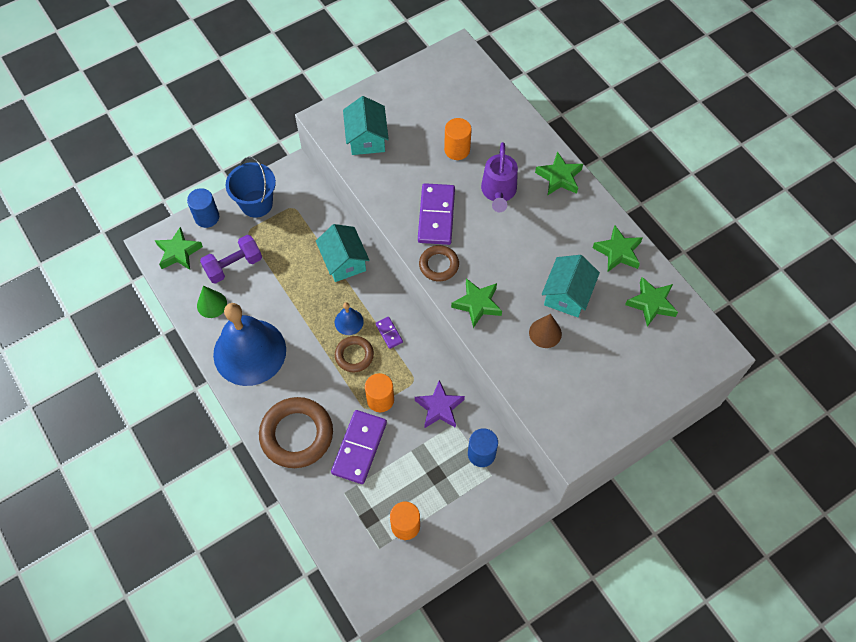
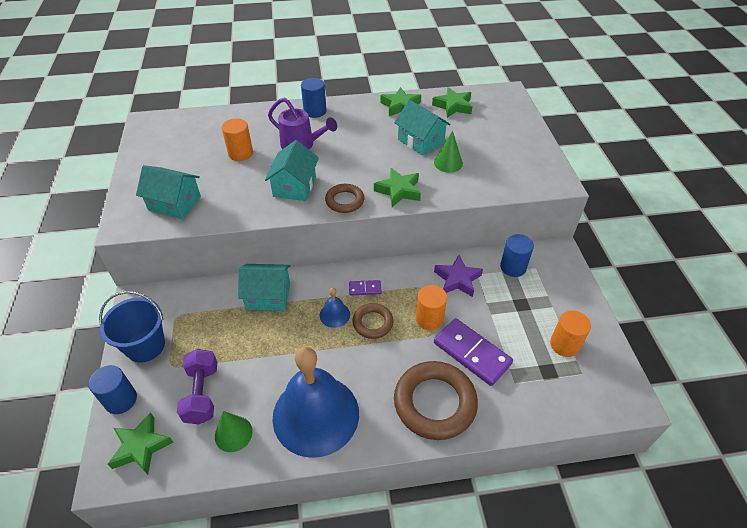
camera: 65 degrees left, 15 degrees down
purple domino [418,183,455,245] -> turquoise house [265,140,319,201]
brown cone [529,314,562,348] -> green cone [434,131,463,173]
green star [535,151,583,195] -> blue cylinder [301,78,326,118]

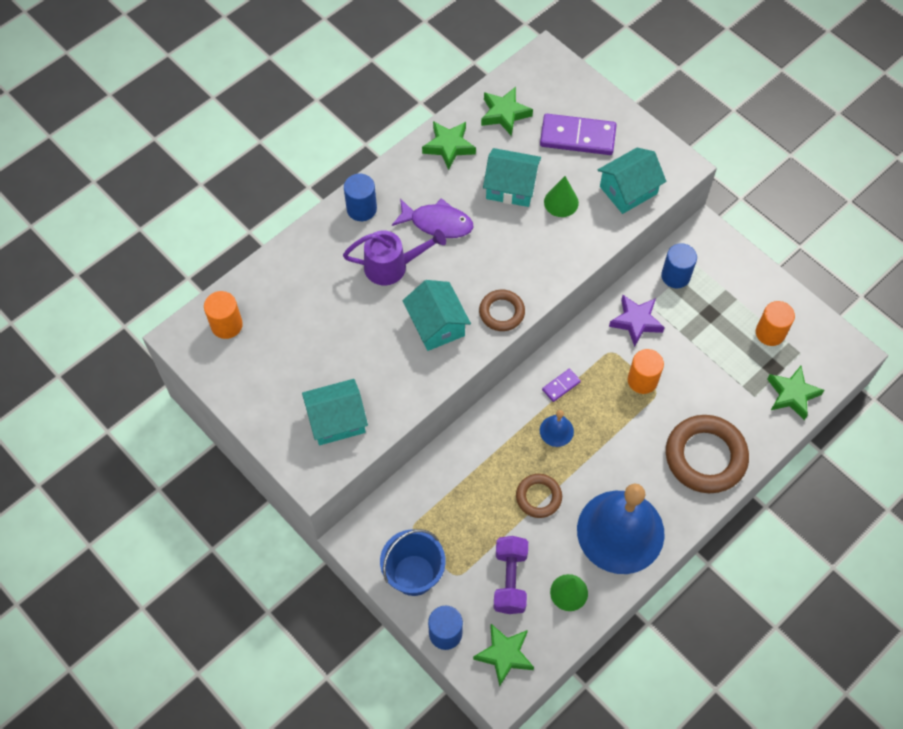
camera: 35 degrees left, 15 degrees up
purple dumbbell [177,349,217,424] -> purple dumbbell turned 45 degrees clockwise [494,536,528,614]
orange cylinder [222,118,253,161] -> orange cylinder moved to [204,291,243,339]
turquoise house [238,264,291,311] -> turquoise house moved to [598,147,666,214]
brown ring [352,303,394,339] -> brown ring moved to [516,474,562,518]
green star [374,168,421,207] -> green star moved to [767,366,824,420]
purple domino [434,318,513,386] -> purple domino moved to [540,114,616,155]
none -> purple fish [392,198,473,238]

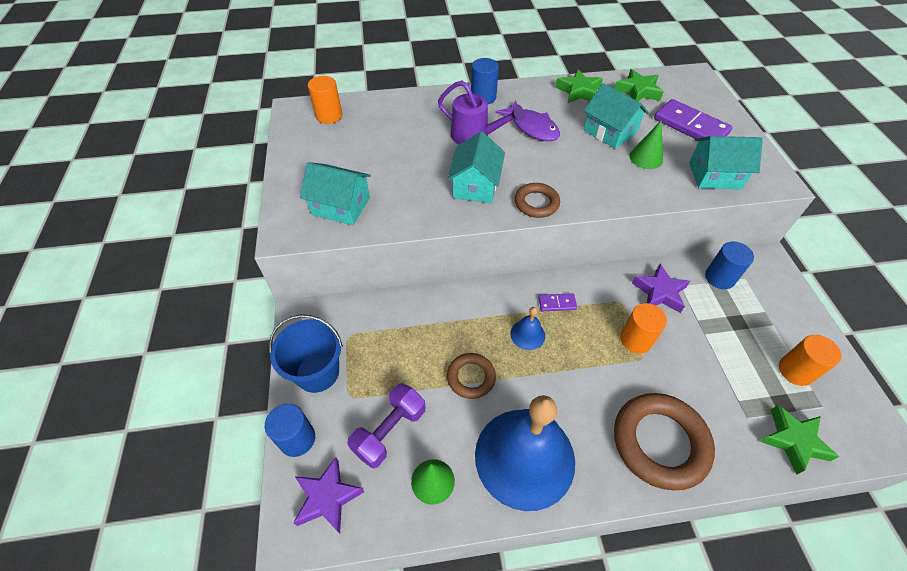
camera: 35 degrees right, 10 degrees down
green star [473,624,534,686] -> purple star [293,457,364,533]

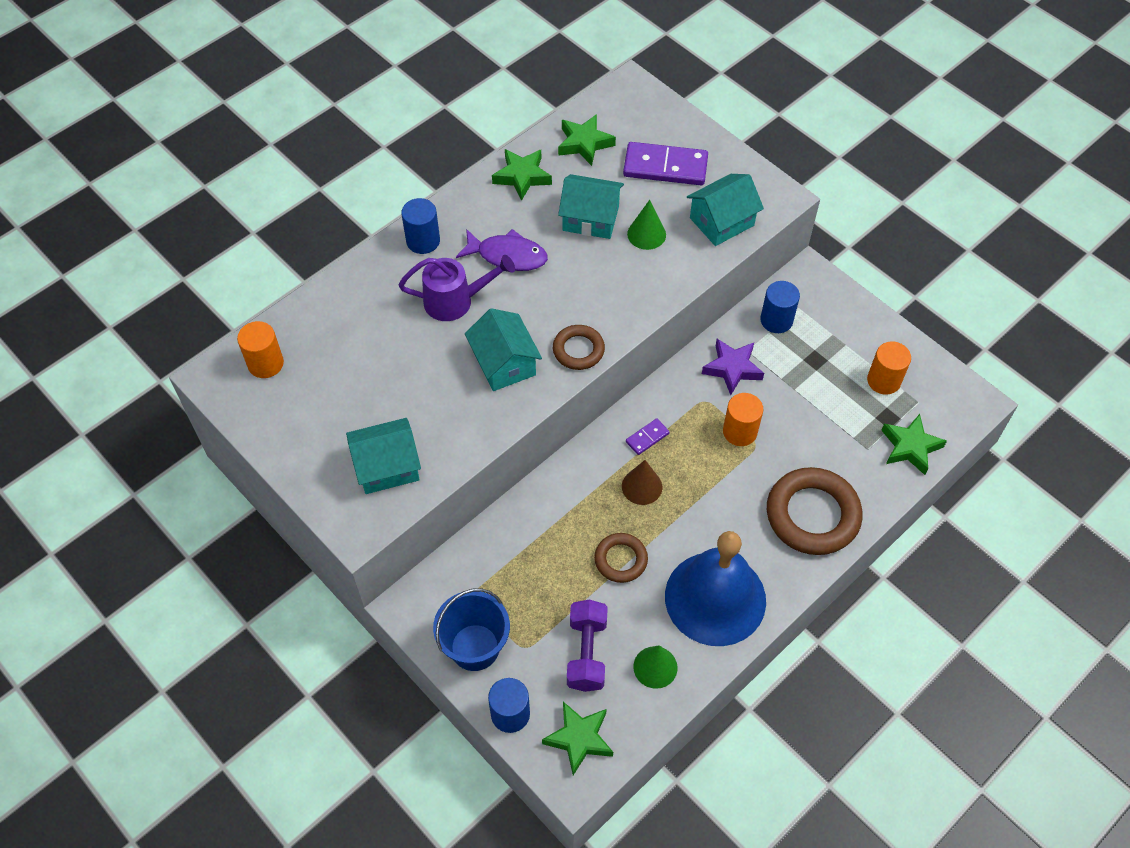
camera: 35 degrees left, 5 degrees up
purple star [293,457,364,533] -> green star [542,702,613,775]
blue bell [510,307,545,350] -> brown cone [622,460,662,505]

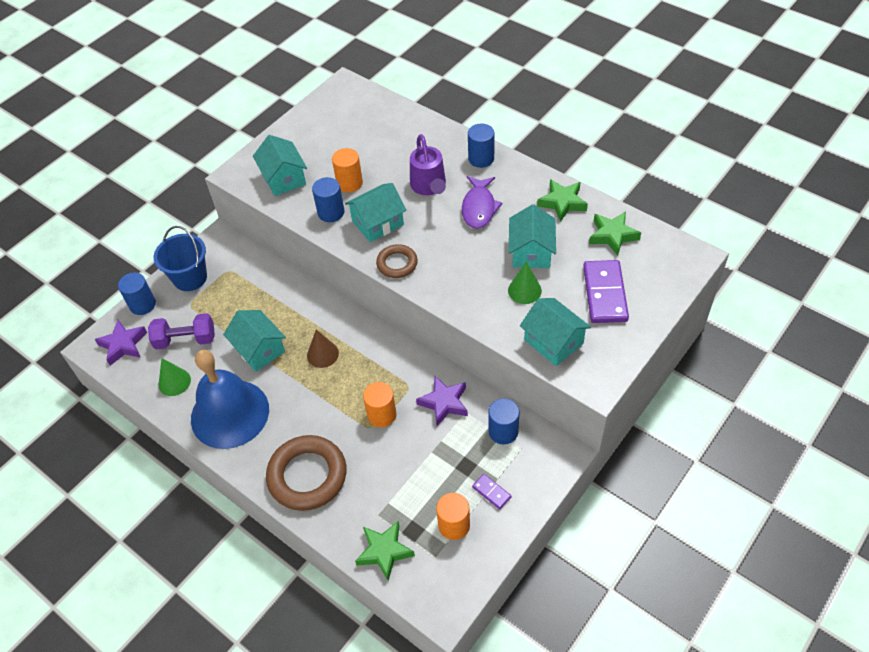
camera: 85 degrees right, 5 degrees down
orange cylinder [237,321,284,378] -> orange cylinder moved to [332,148,363,192]
green star [542,702,613,775] -> purple star [95,320,147,366]
brown ring [594,533,648,583] -> turquoise house [223,310,286,372]
purple domino [626,418,669,455] -> purple domino moved to [472,474,511,509]
none -> blue cylinder [312,177,344,222]

